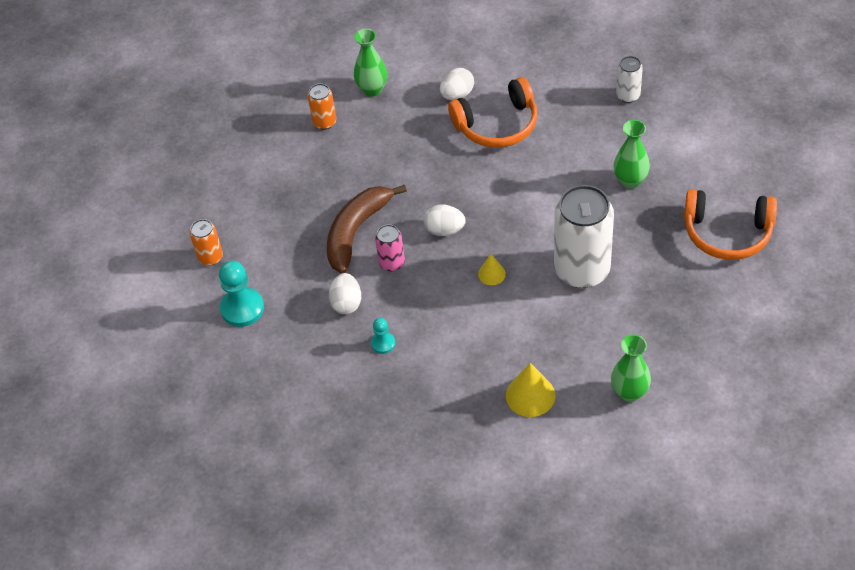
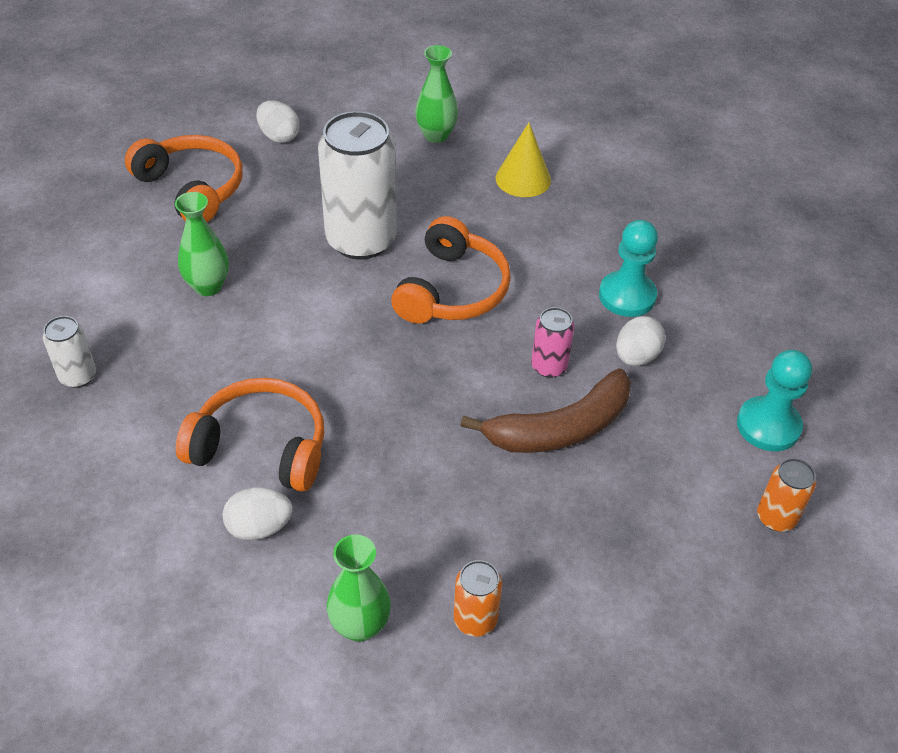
camera: 150 degrees left, 5 degrees down
turquoise pawn [371,318,395,354] -> turquoise pawn [599,220,658,317], size x1.84
white egg [424,204,466,236] -> white egg moved to [256,101,300,143]
yellow cone [478,254,506,285] -> orange headphones [391,216,511,324]

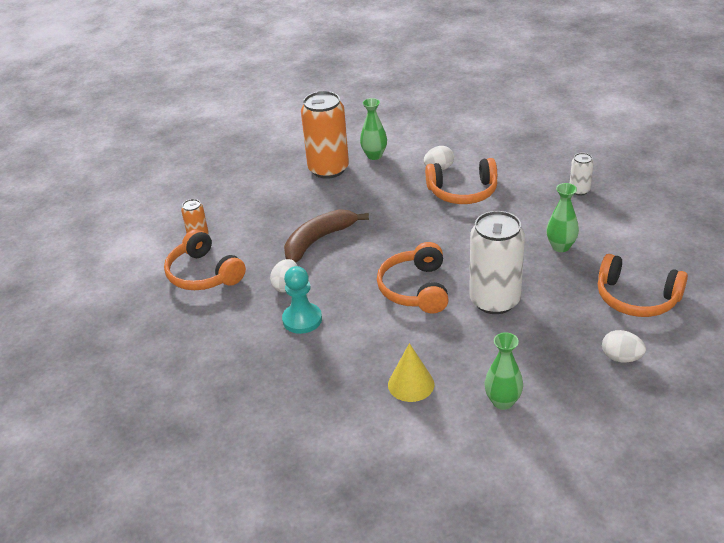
camera: 165 degrees right, 10 degrees down
orange can [453,560,502,637] -> orange can [301,91,349,179], size x2.12
pink can [531,307,575,378] -> none
turquoise pawn [737,350,812,451] -> orange headphones [164,229,246,290]

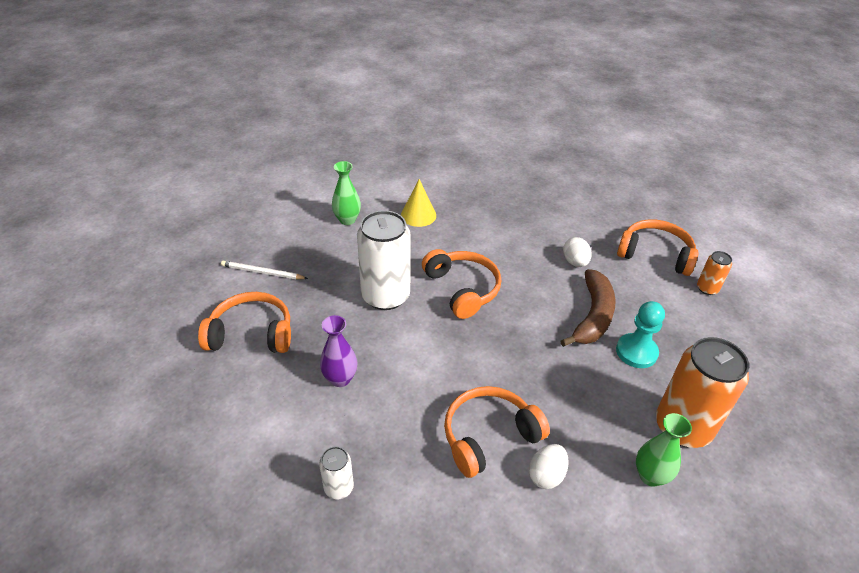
camera: 150 degrees right, 5 degrees up
turquoise pawn [282,266,322,334] -> turquoise pawn moved to [616,301,665,368]
green vase [546,183,579,252] -> purple vase [320,315,357,387]
white egg [602,330,646,362] -> white pencil [221,261,308,279]

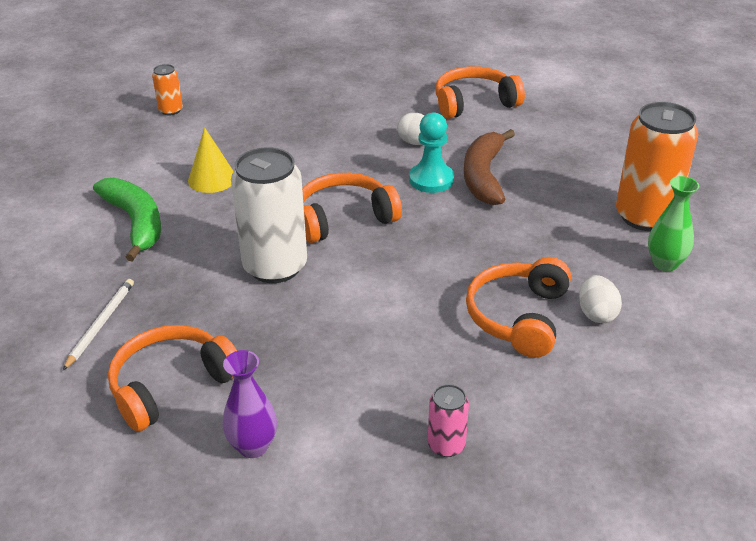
camera: 40 degrees left, 5 degrees down
white pencil [221,261,308,279] -> white pencil turned 135 degrees clockwise [63,279,134,370]
white can [319,447,354,499] -> pink can [428,384,469,457]
purple vase [320,315,357,387] -> purple vase moved to [222,350,277,458]
green vase [332,161,361,225] -> green banana [93,178,161,261]
orange headphones [422,249,501,319] -> orange headphones turned 45 degrees counterclockwise [302,173,402,243]
brown banana [560,269,616,347] -> brown banana turned 150 degrees counterclockwise [464,129,515,205]
turquoise pawn [616,301,665,368] -> turquoise pawn moved to [409,112,454,193]
orange can [697,251,732,295] -> orange can moved to [152,64,183,116]

